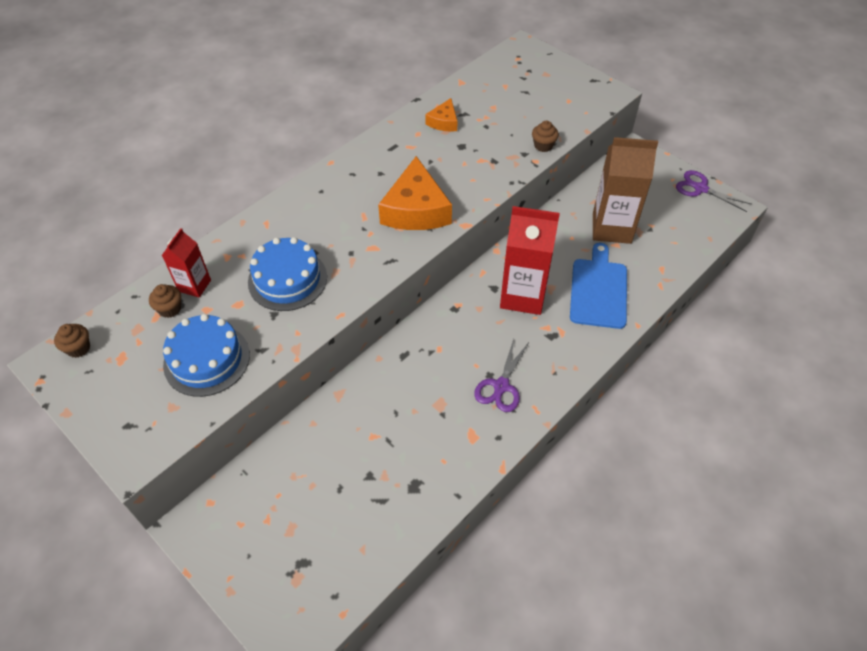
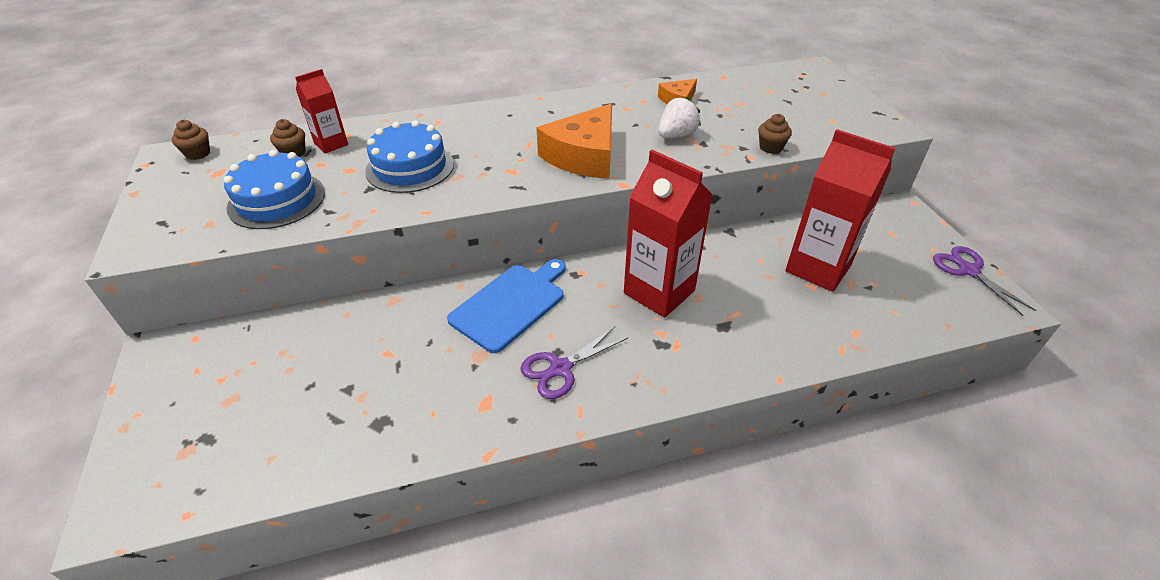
camera: 30 degrees right, 10 degrees down
blue cutting board [570,243,627,329] -> blue cutting board moved to [447,259,566,353]
brown carton [593,137,658,244] -> red carton [785,129,896,292]
none -> white strawberry [658,96,701,138]

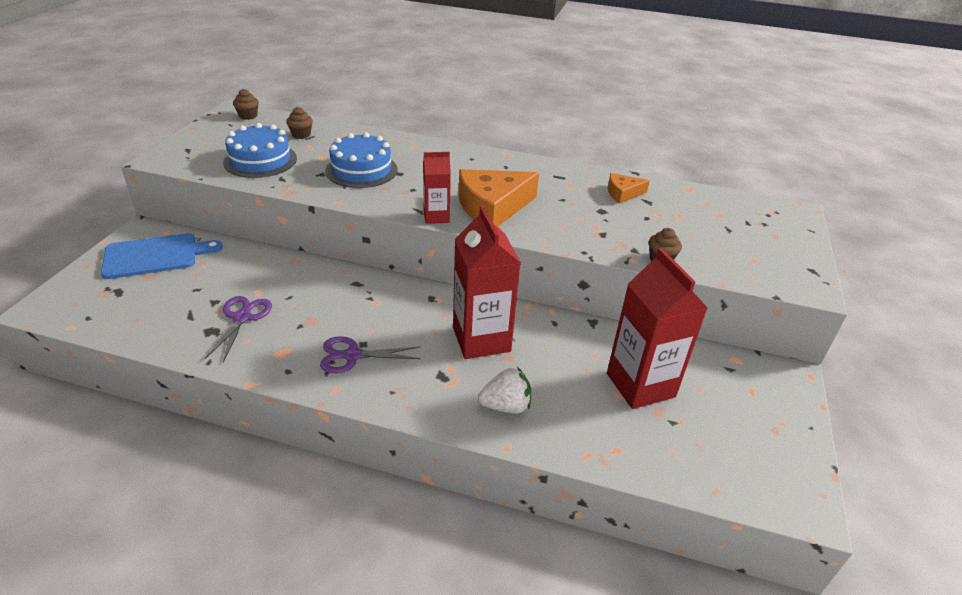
camera: 30 degrees right, 5 degrees down
red carton [295,69,348,154] -> red carton moved to [423,152,451,224]
blue cutting board [447,259,566,353] -> blue cutting board moved to [101,233,223,279]
white strawberry [658,96,701,138] -> white strawberry moved to [478,367,531,413]
purple scissors [933,246,1037,316] -> purple scissors moved to [205,296,272,362]

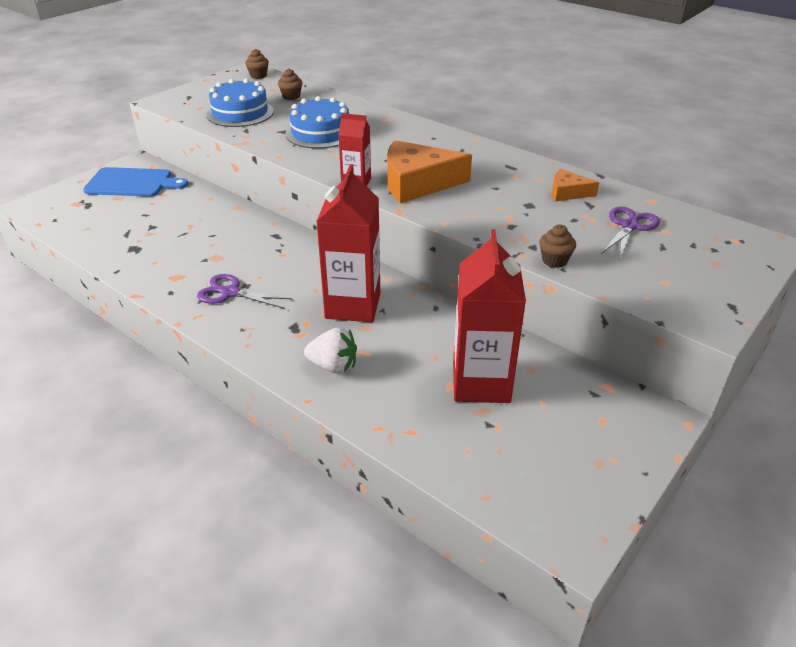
camera: 25 degrees right, 0 degrees up
purple scissors [205,296,272,362] -> purple scissors moved to [601,206,660,259]

